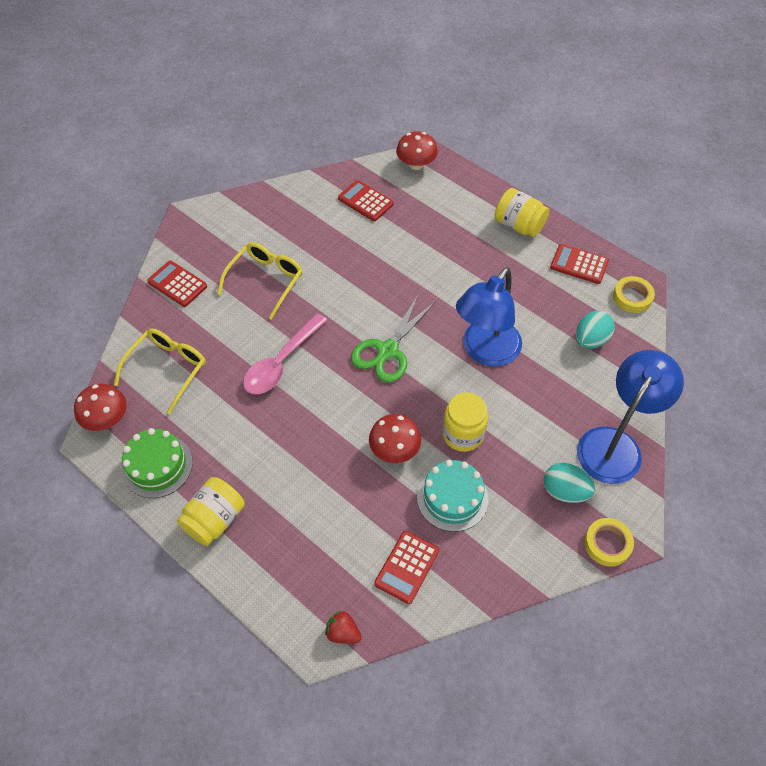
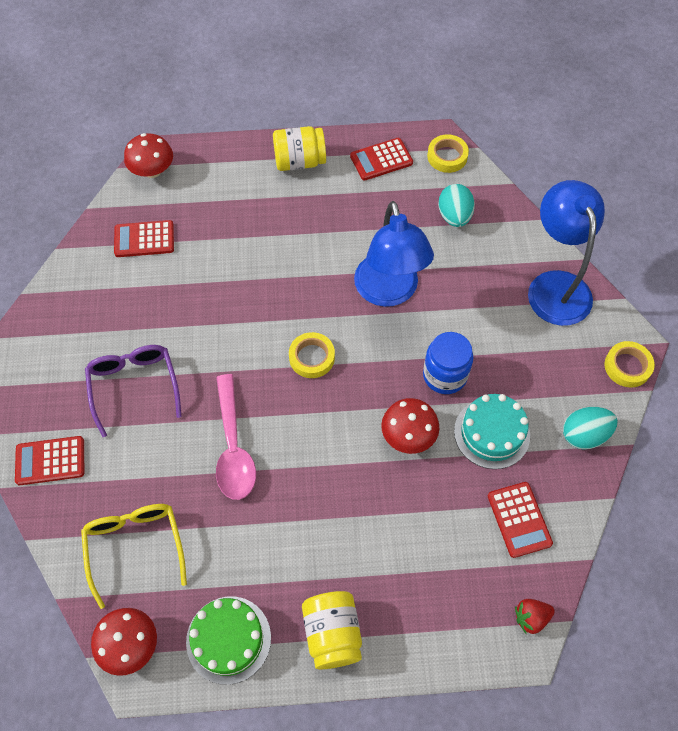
camera: 45 degrees left, 5 degrees up
yellow glasses [217,242,303,320] -> purple glasses [85,345,182,437]
green scissors [351,295,436,383] -> yellow tape [289,332,335,378]
yellow jar [442,393,488,452] -> blue jar [423,332,473,394]
turquoise egg [543,463,595,503] -> turquoise egg moved to [563,407,617,450]

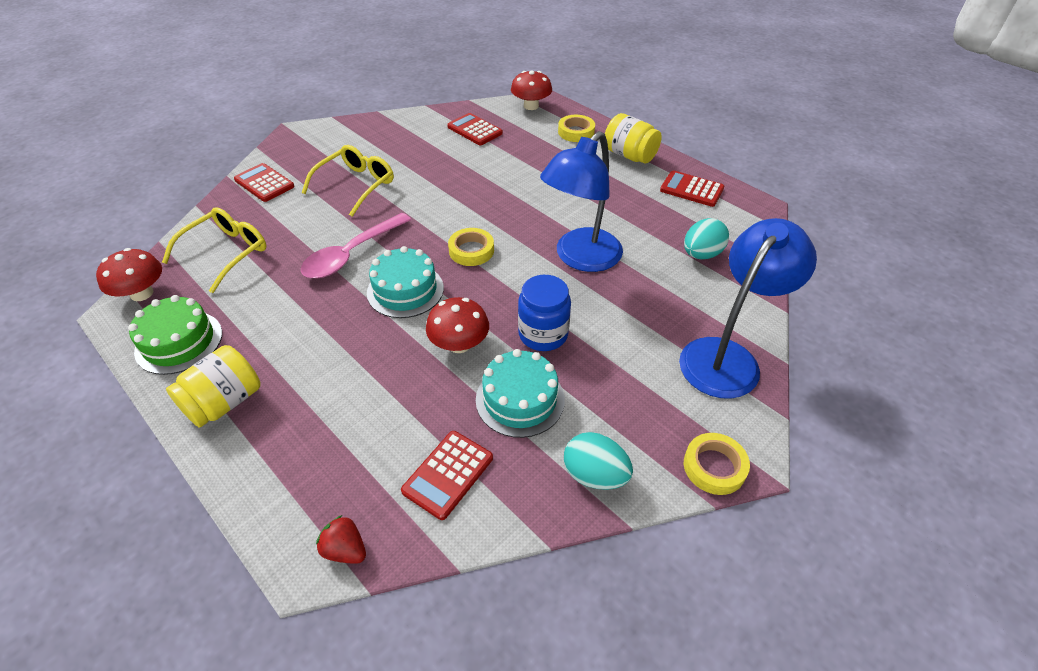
camera: 50 degrees right, 15 degrees down
purple glasses [85,345,182,437] -> yellow glasses [302,145,394,217]
yellow tape [427,134,469,173] -> yellow tape moved to [558,115,595,142]
none -> turquoise cake [367,246,444,318]

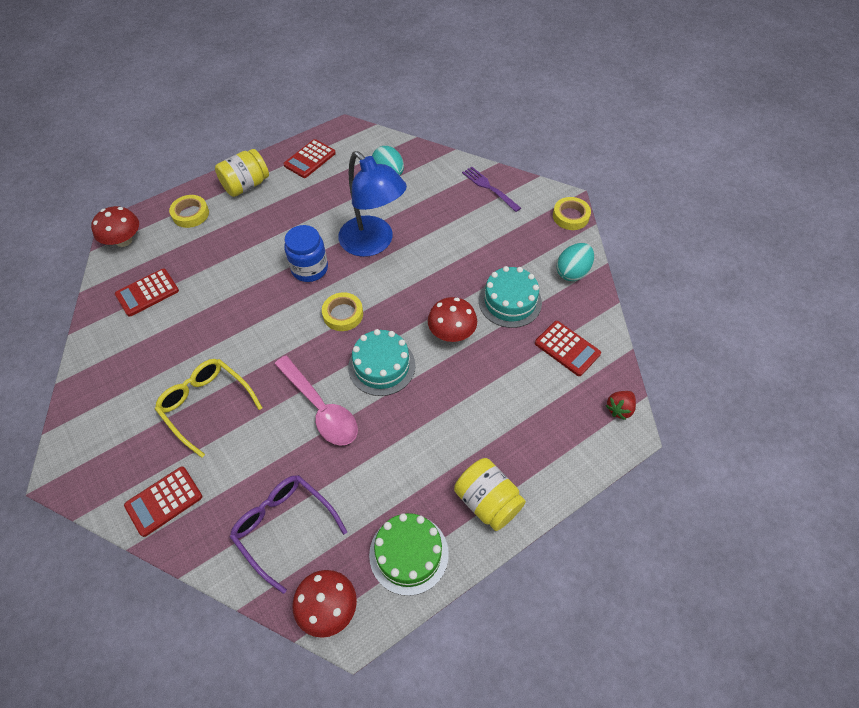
camera: 80 degrees left, 10 degrees up
yellow glasses [162,207,266,293] -> purple glasses [230,475,347,594]
blue jar [518,275,571,351] -> blue jar moved to [284,225,328,282]
blue lamp [679,218,817,399] -> purple fork [462,166,521,212]

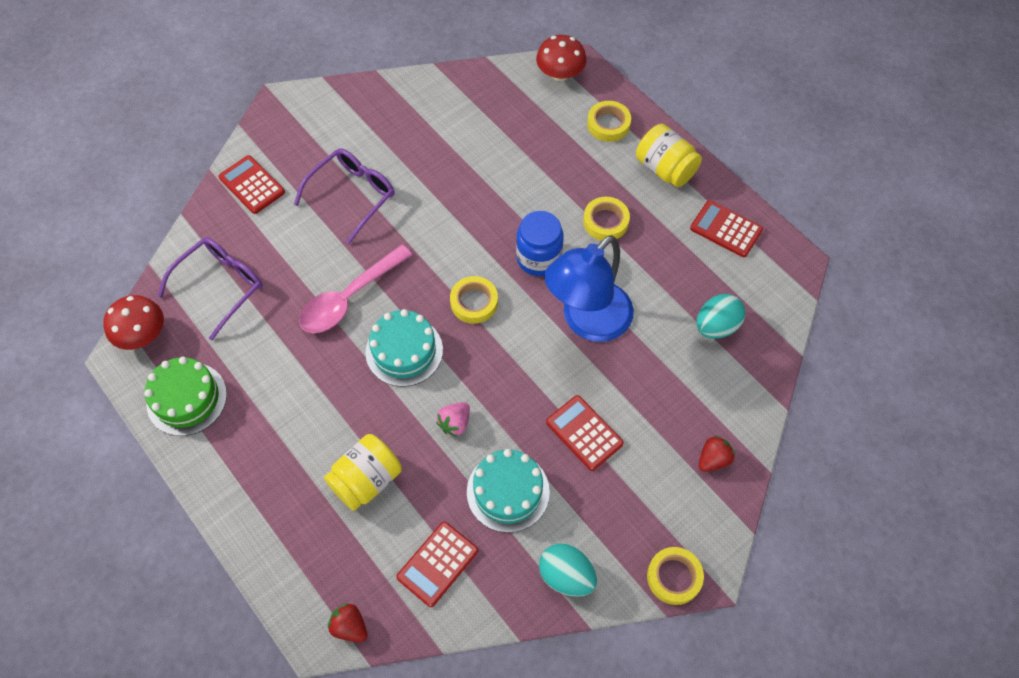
camera: 85 degrees right, 5 degrees up
red calculator [115,269,179,317] -> red calculator moved to [546,395,624,471]
yellow glasses [155,359,263,458] -> purple glasses [294,148,394,244]
red mushroom [428,297,477,342] -> pink strawberry [436,402,470,437]
yellow jar [454,458,526,531] -> yellow jar moved to [324,434,402,511]
purple fork [462,166,521,212] -> red strawberry [699,435,735,472]
none -> yellow tape [583,197,630,241]

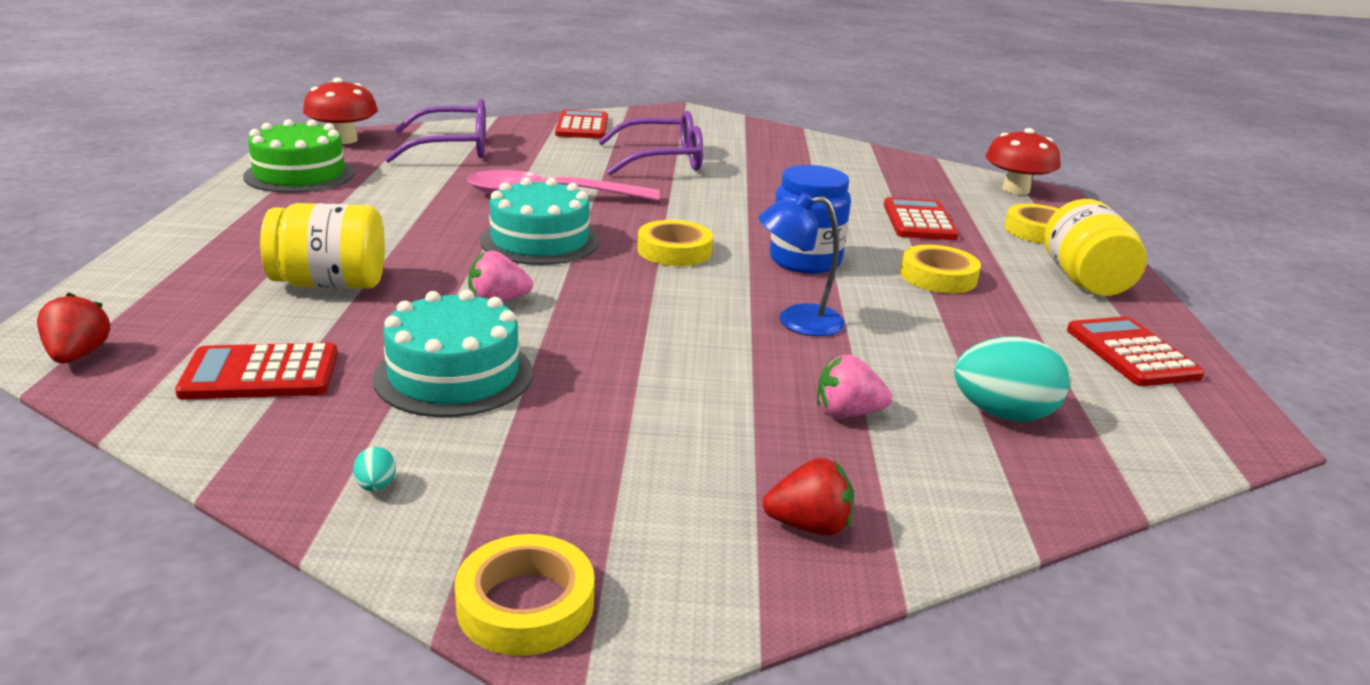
camera: 40 degrees right, 35 degrees down
turquoise egg [539,543,597,597] -> turquoise egg [353,447,396,491], size x0.41
blue lamp [544,235,634,342] -> blue lamp [759,193,845,336], size x0.53
red calculator [546,395,624,471] -> red calculator moved to [884,197,959,240]
none -> pink strawberry [817,355,892,418]

